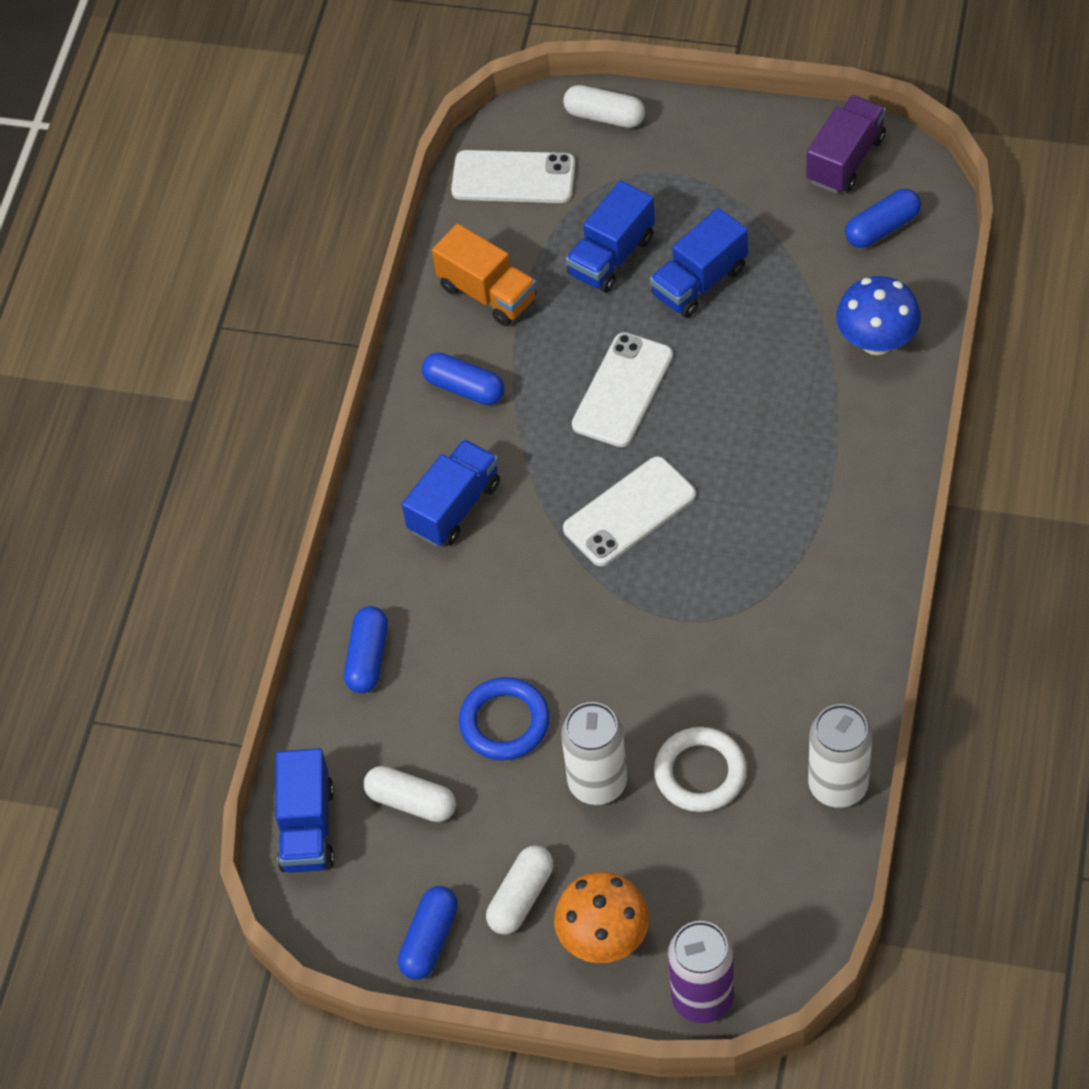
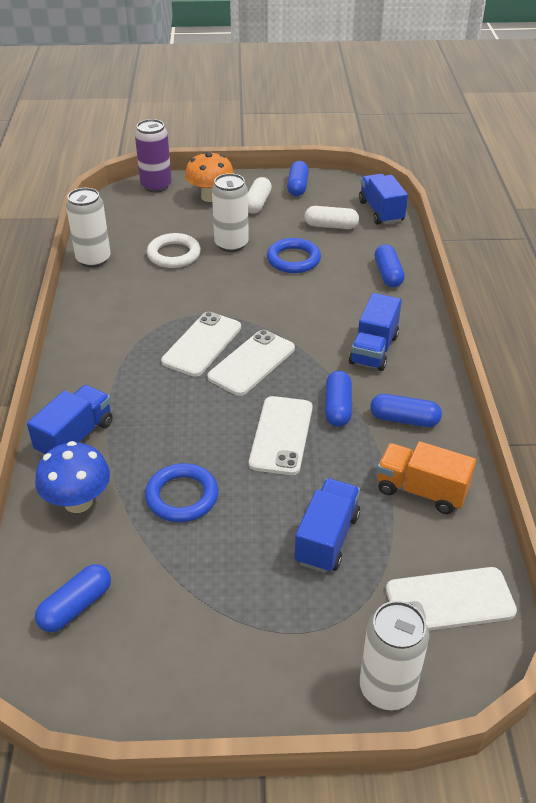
camera: 160 degrees right, 15 degrees down
white capsule [563,85,645,128] -> white can [360,601,429,710]
blue truck [650,208,748,318] -> blue truck moved to [27,385,113,456]
purple truck [806,95,886,193] -> none
none -> blue ring [145,463,218,522]
none -> white phone [161,312,241,377]
none -> blue capsule [325,371,352,427]

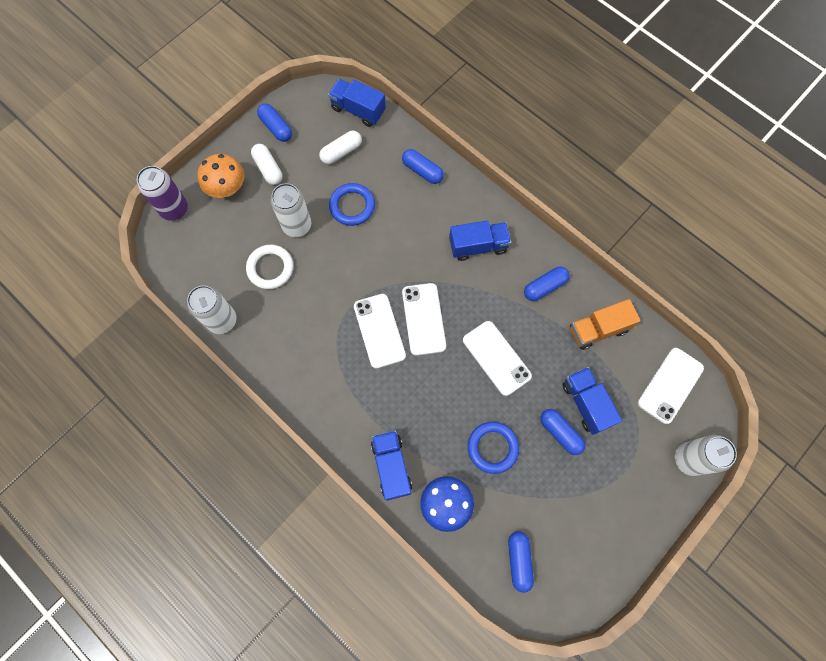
camera: 45 degrees left, 30 degrees up
blue capsule [325,371,352,427] -> blue capsule moved to [540,409,585,455]
blue truck [349,293,402,371] -> blue truck turned 75 degrees counterclockwise [449,221,511,261]

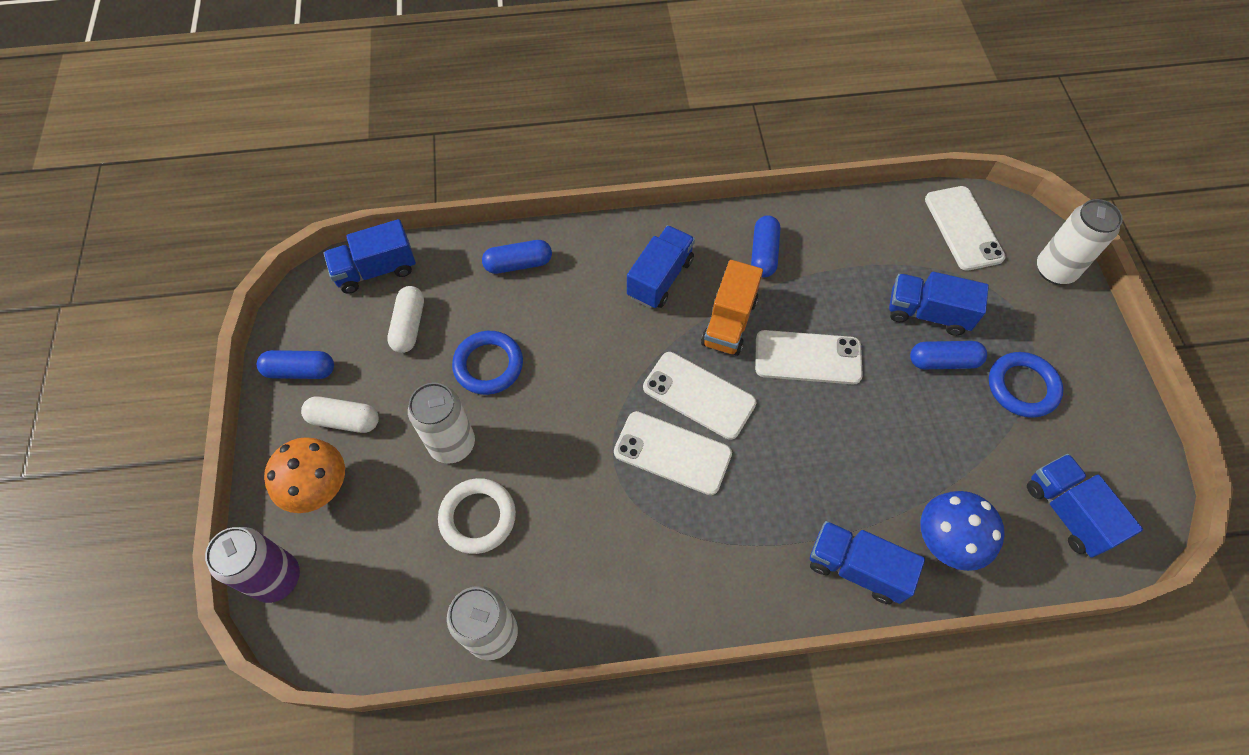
camera: 50 degrees left, 10 degrees down
blue ring [468,422,519,474] -> blue ring moved to [989,352,1063,418]
blue capsule [508,531,534,593] -> blue truck [1027,454,1143,558]
orange truck [570,299,641,350] -> orange truck moved to [701,260,763,356]

